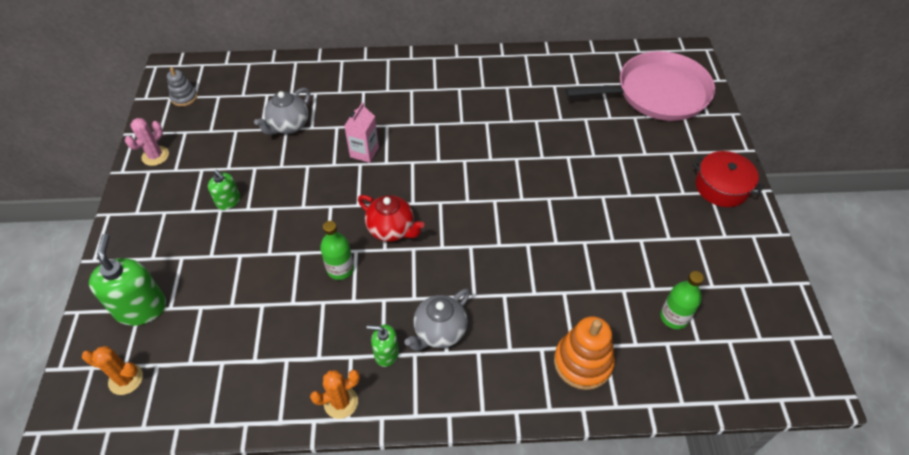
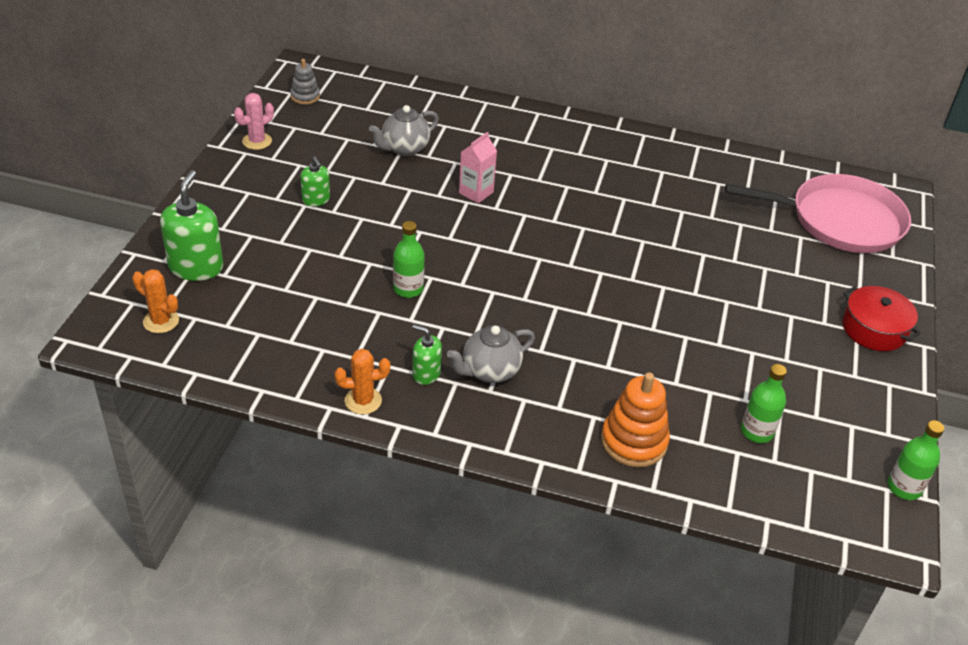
camera: 15 degrees right, 10 degrees down
red teapot [358,195,425,242] -> none
none -> green bottle [888,420,944,500]

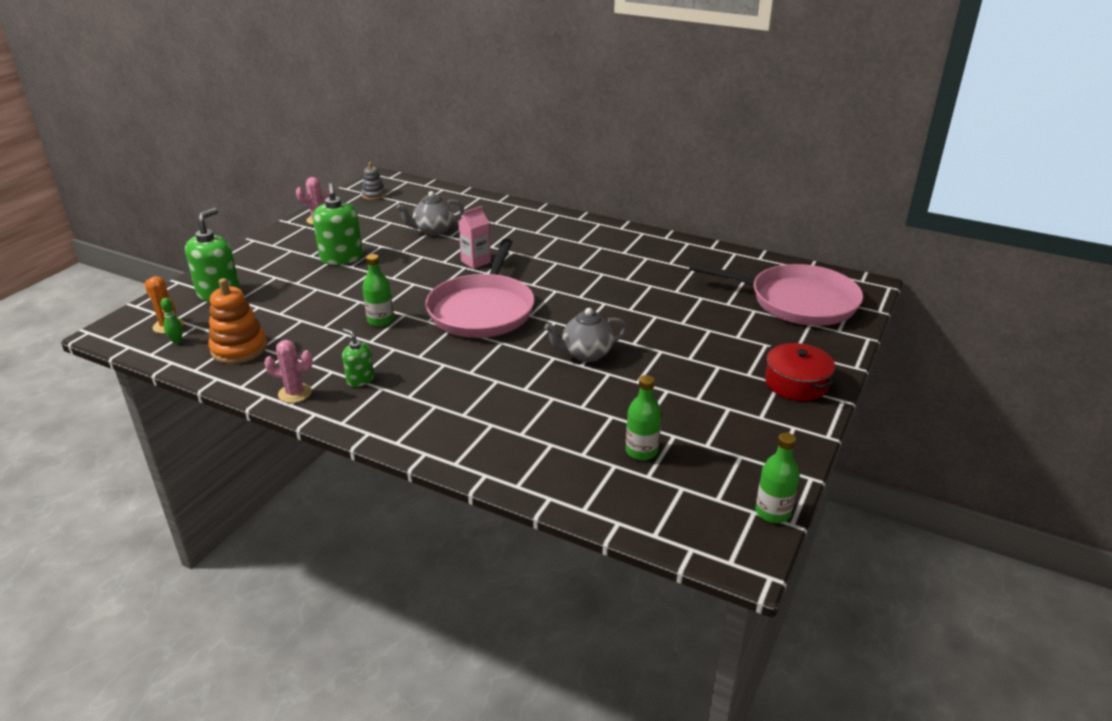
camera: 15 degrees right, 10 degrees down
green soap dispenser [300,157,330,206] -> green soap dispenser [313,183,363,265], size x1.79
orange cactus [335,349,390,414] -> pink cactus [264,340,313,403]
grey teapot [447,325,535,383] -> grey teapot moved to [544,308,627,362]
orange stacking toy [601,372,670,467] -> orange stacking toy moved to [208,278,267,364]
none -> green bowling pin [161,298,183,344]
none -> pink pan [425,239,535,338]

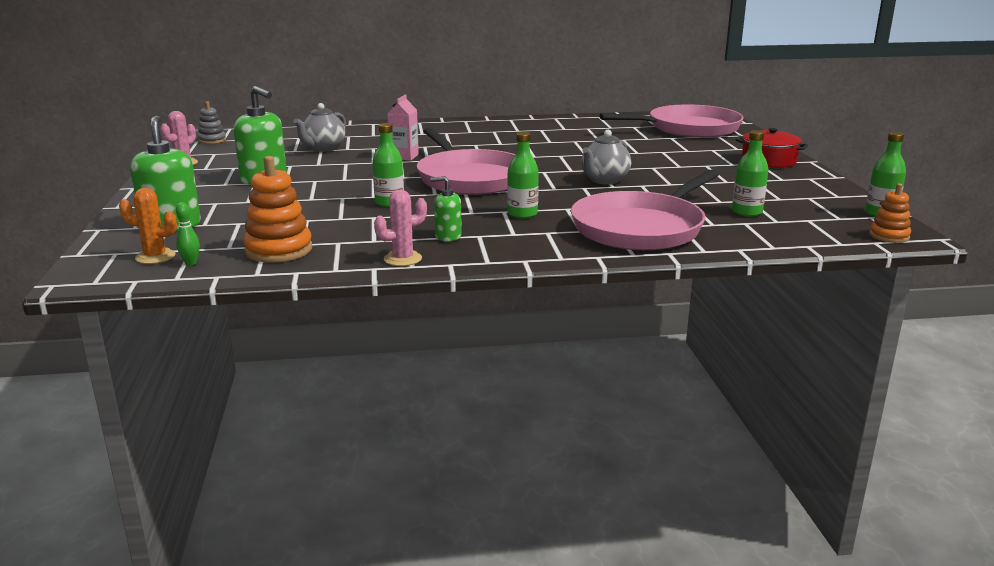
camera: 35 degrees left, 10 degrees down
none -> green bottle [507,132,539,219]
none -> pink pan [571,170,719,250]
none -> orange stacking toy [869,183,911,243]

